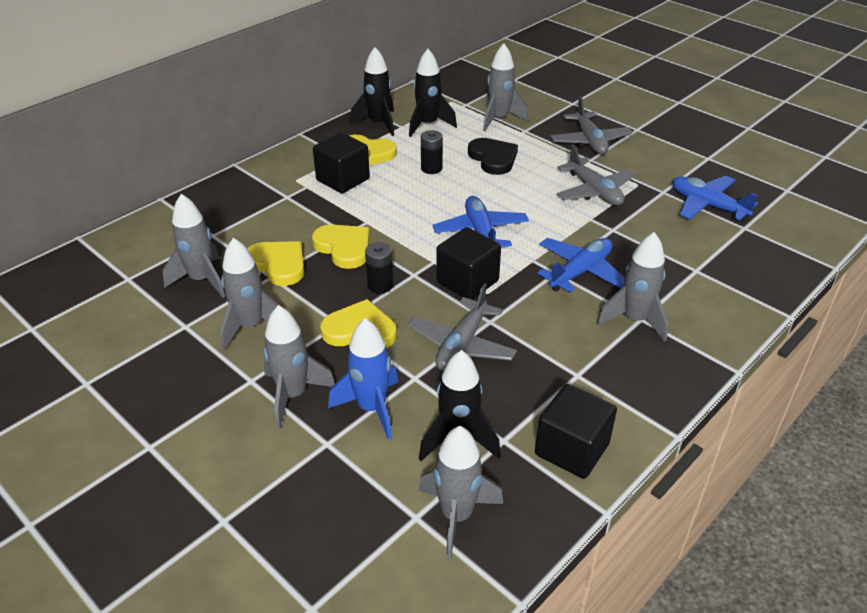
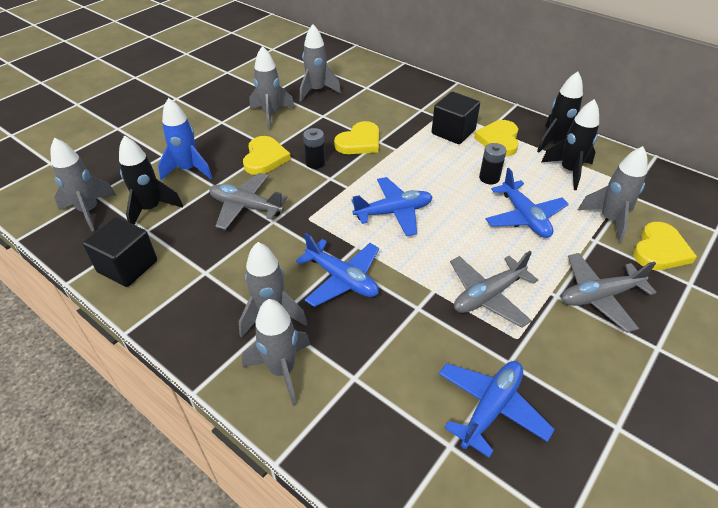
camera: 85 degrees right, 5 degrees up
yellow heart [247,241,304,286] -> yellow heart moved to [633,222,697,270]
grey rocket [263,305,335,428] -> grey rocket moved to [242,299,311,405]
black cube [436,227,501,300] -> none
black heart [468,138,518,175] -> blue plane [485,168,569,238]

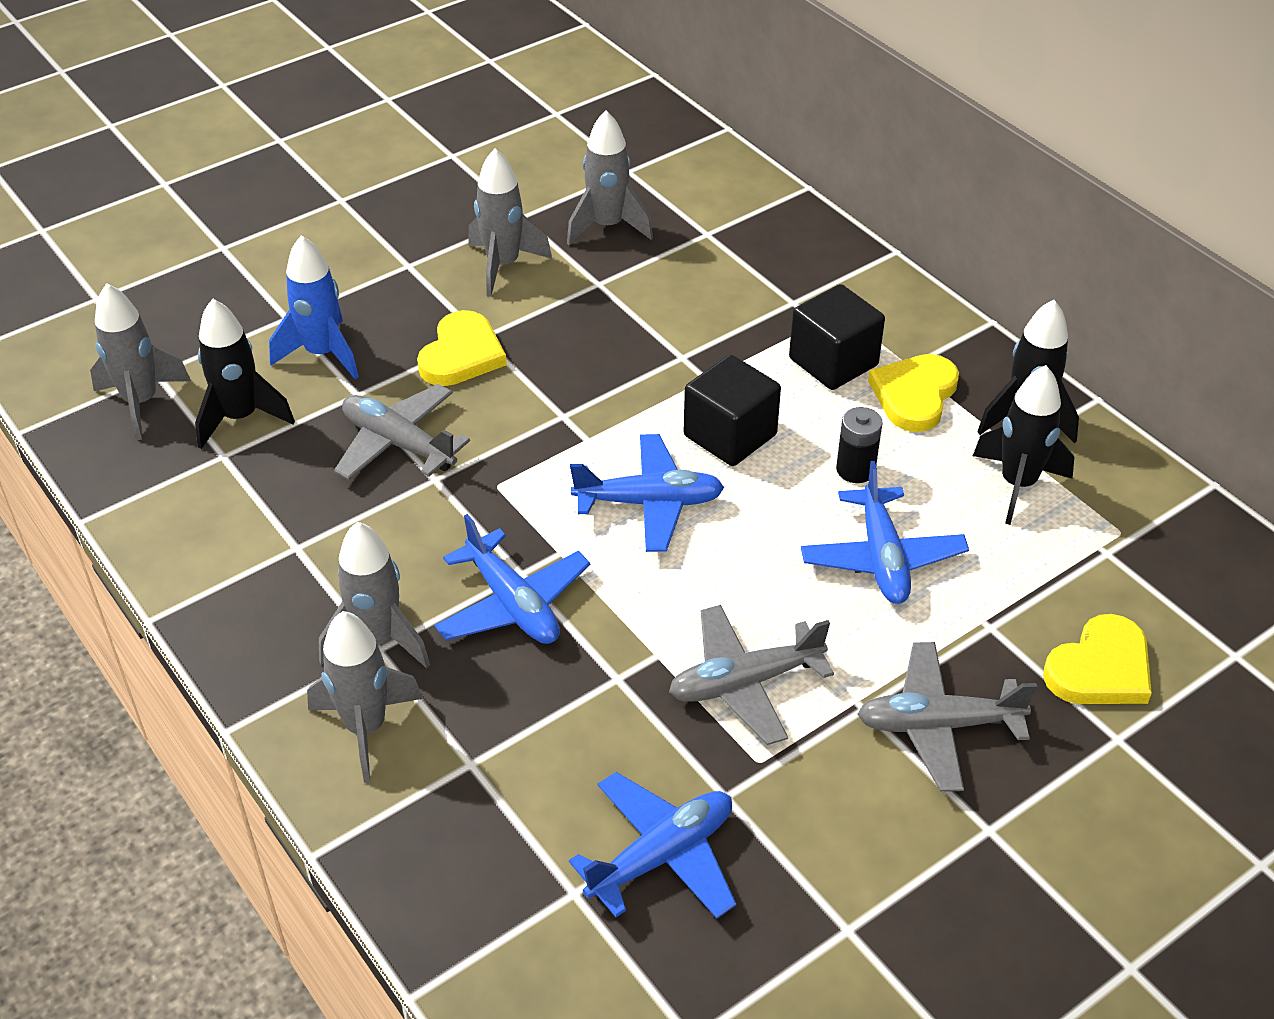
camera: 15 degrees right, 0 degrees up
black cube [82,217,157,287] -> black cube moved to [684,354,781,466]
black battery [303,128,325,169] -> none
yellow heart [334,121,379,154] -> none
grey rocket [578,146,648,243] -> none

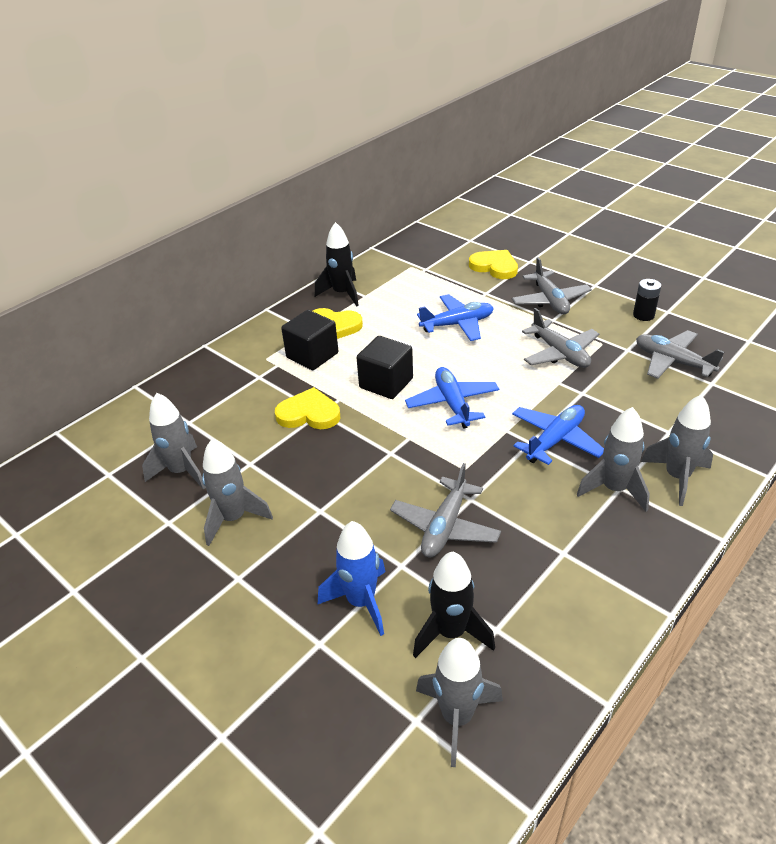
camera: 100 degrees left, 5 degrees down
yellow heart [417,310,507,386] -> yellow heart moved to [275,387,340,429]
blue plane [569,772,736,919] -> grey plane [636,330,724,379]
black battery [836,407,883,483] -> black battery moved to [633,279,661,321]
black rocket [973,365,1074,525] -> none

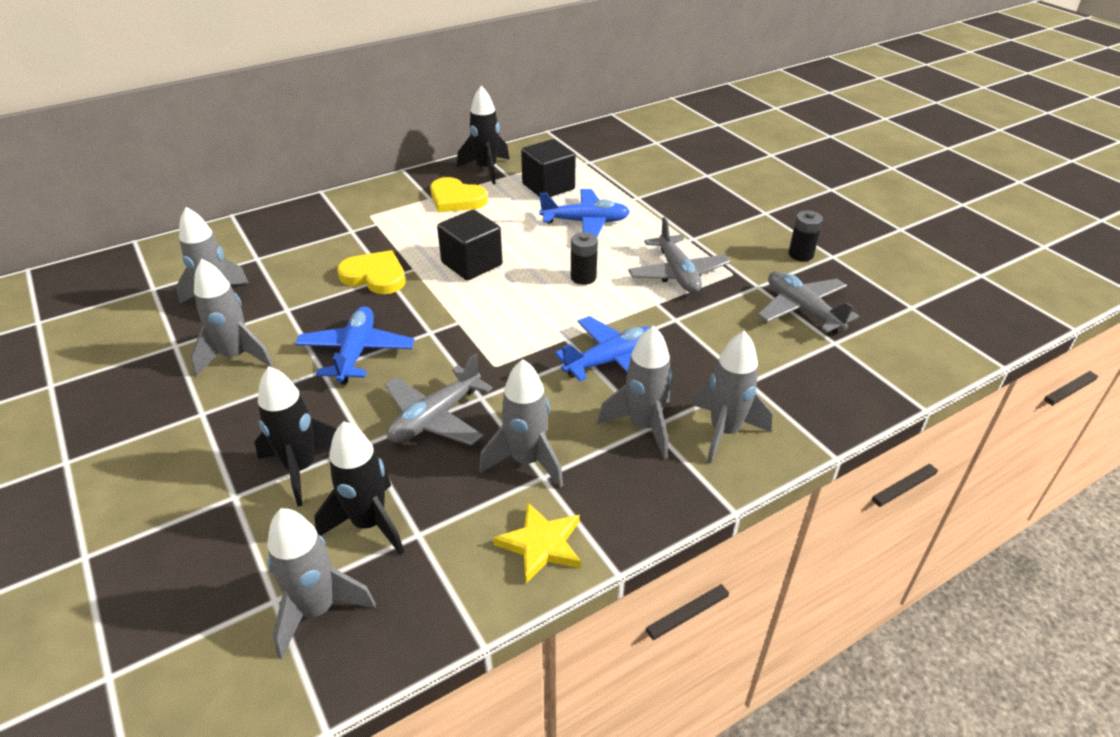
camera: 15 degrees right, 0 degrees up
black cube [281,310,338,370] -> black cube moved to [521,139,576,197]
blue rocket [318,521,385,636] -> black rocket [254,366,337,506]
blue plane [405,367,499,429] -> blue plane moved to [295,306,414,385]
yellow heart [469,250,518,279] -> none
grey plane [512,257,592,314] -> none
none -> grey rocket [479,359,564,488]
none -> yellow star [493,502,581,583]
none -> black battery [571,232,598,285]

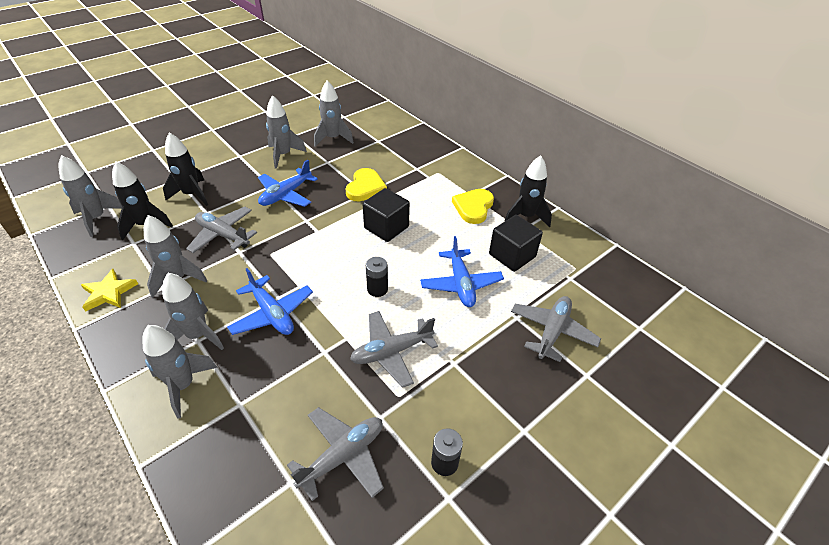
camera: 80 degrees right, 5 degrees up
blue plane [295,306,414,385] -> blue plane turned 135 degrees clockwise [258,160,318,207]
none -> grey plane [511,296,601,362]

